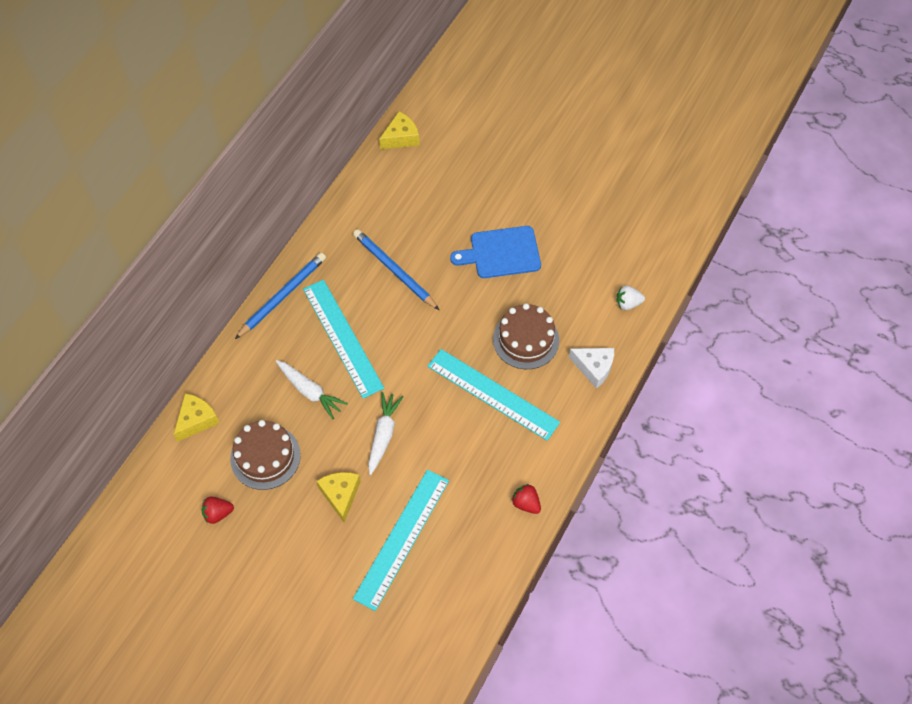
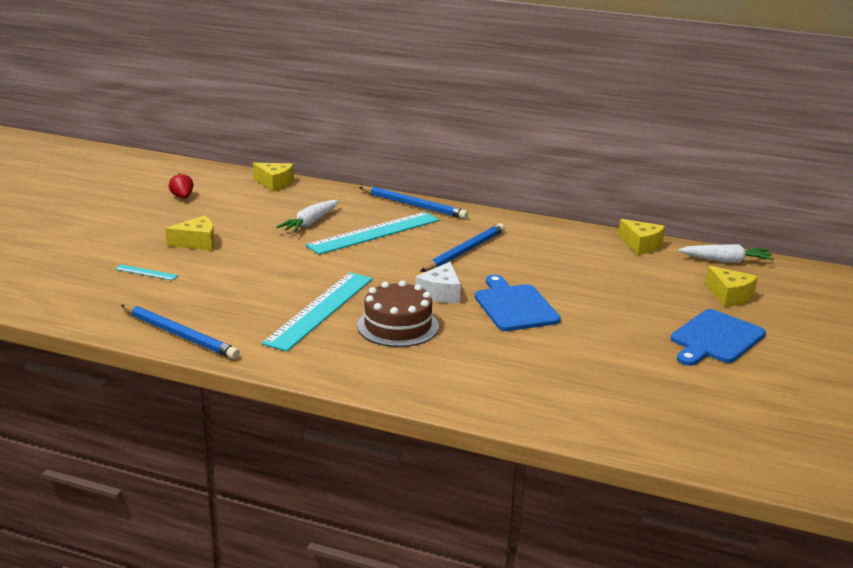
camera: 80 degrees right, 35 degrees down
brown cake [230,420,301,490] -> none
turquoise ruler [353,469,449,611] -> turquoise ruler [115,264,178,280], size x0.41
white carrot [368,392,404,475] -> white carrot moved to [678,244,774,263]
red strawberry [511,484,541,514] -> blue pencil [121,305,240,359]
white cheese [569,348,614,389] -> white cheese moved to [415,262,461,303]
white strawberry [617,285,645,310] -> none
none -> blue cutting board [671,309,766,366]
none -> yellow cheese [705,265,758,307]

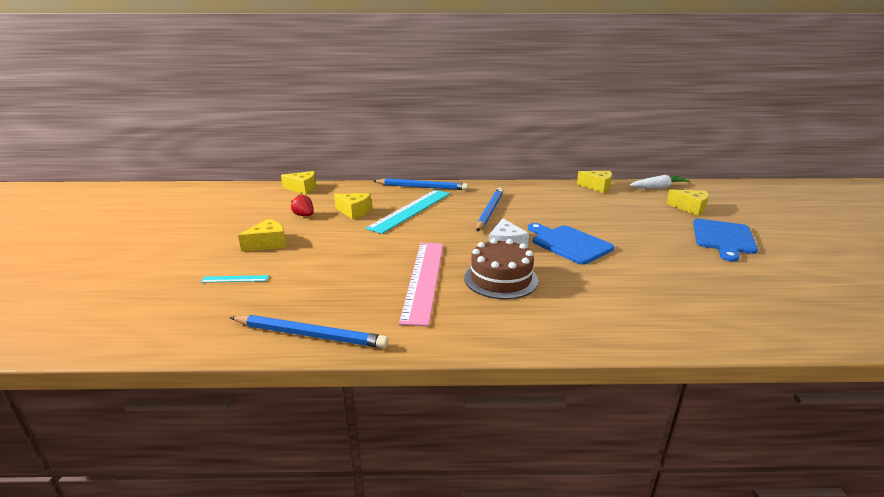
camera: 20 degrees left, 0 degrees up
red strawberry [169,173,193,199] -> red strawberry moved to [291,195,313,216]
turquoise ruler [262,272,373,351] -> pink ruler [399,243,443,326]
white carrot [276,200,338,233] -> yellow cheese [334,193,372,220]

